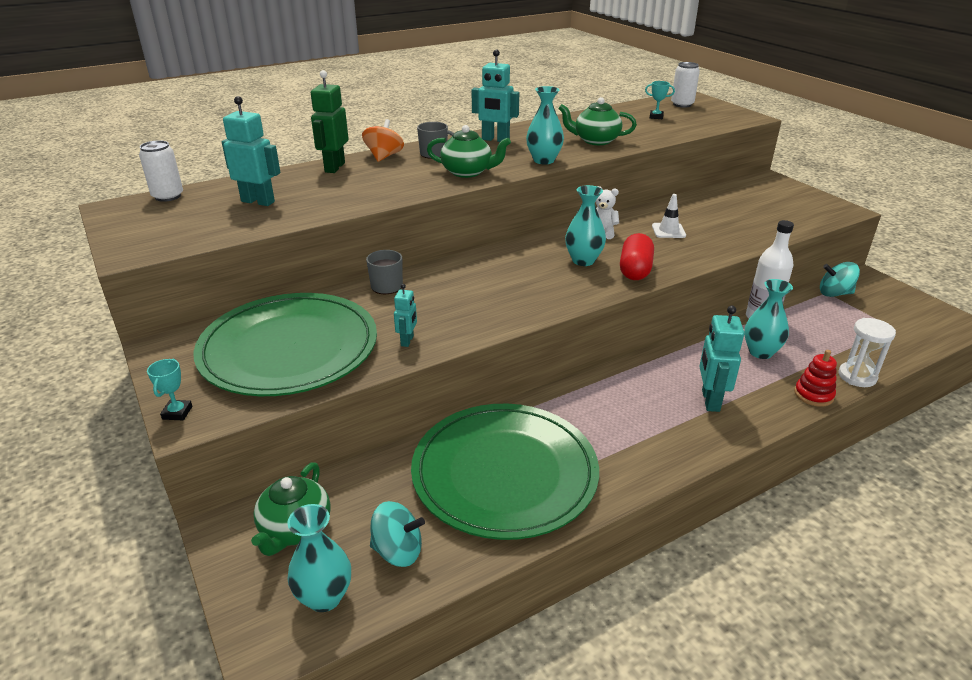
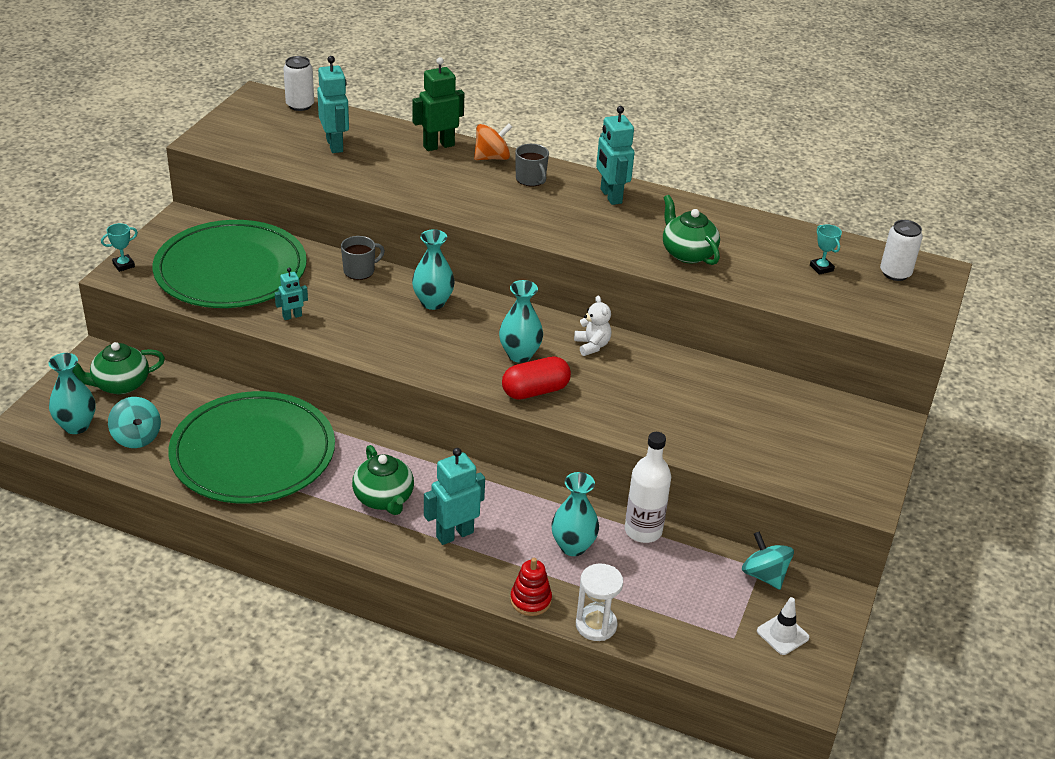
camera: 50 degrees right, 5 degrees up
green teapot [427,125,511,178] -> green teapot moved to [352,445,414,515]
turquoise vase [526,86,564,164] -> turquoise vase moved to [412,229,455,310]
white traffic cone [652,194,686,238] -> white traffic cone moved to [757,597,809,655]

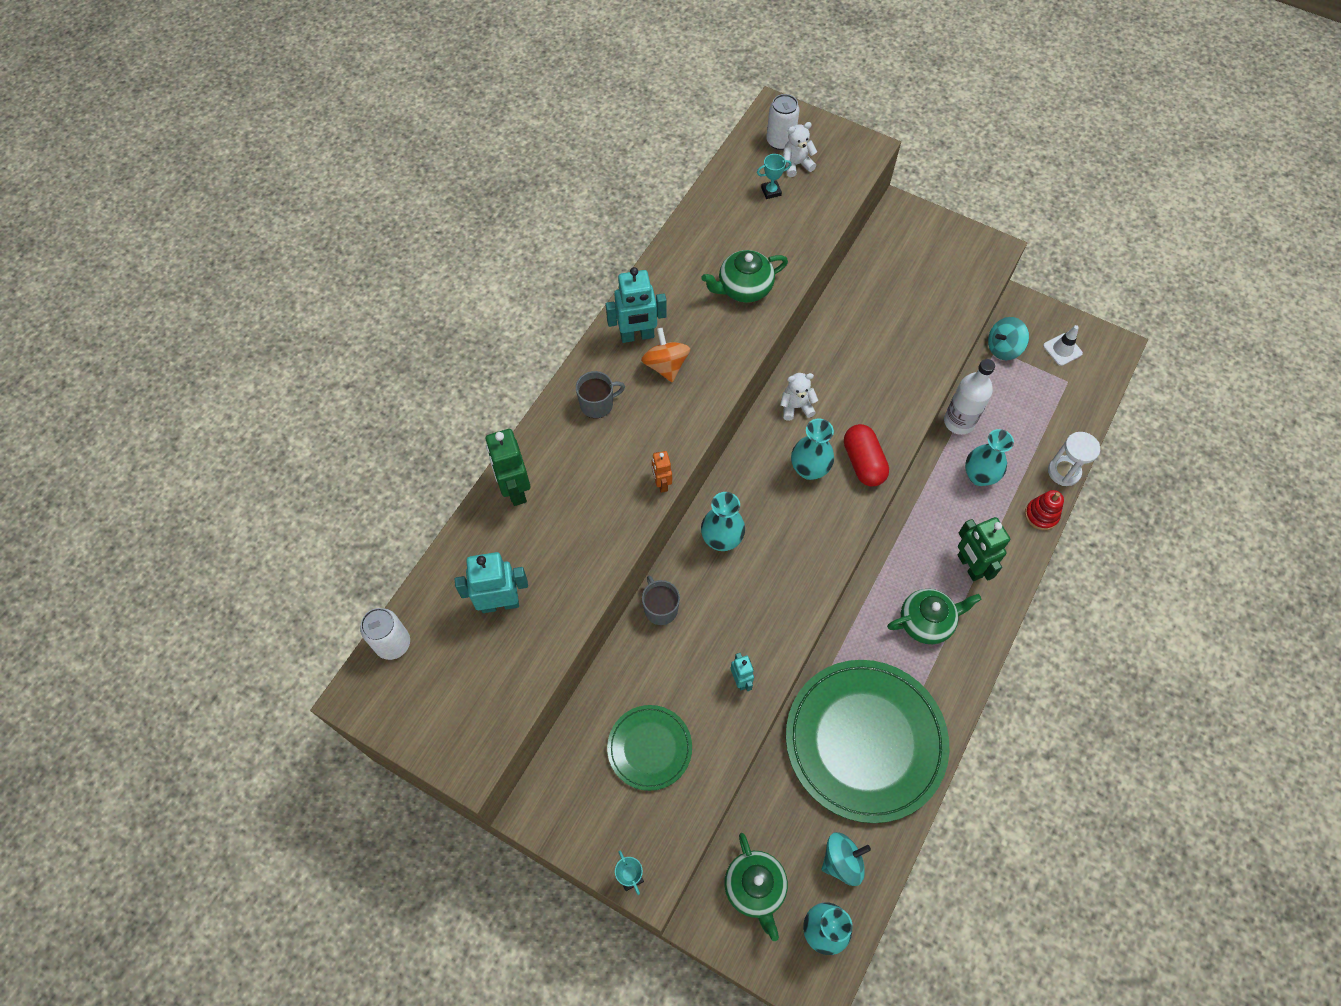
camera: 80 degrees left, 25 degrees up
green plate [153,220,307,308] -> green plate [607,705,692,791], size x0.49
turquoise robot [424,448,485,545] -> green robot [958,517,1010,581]
orange spinning top [474,124,512,160] -> orange spinning top moved to [641,328,690,382]
none -> orange robot [652,451,672,493]
none -> white teddy bear [783,122,817,177]

